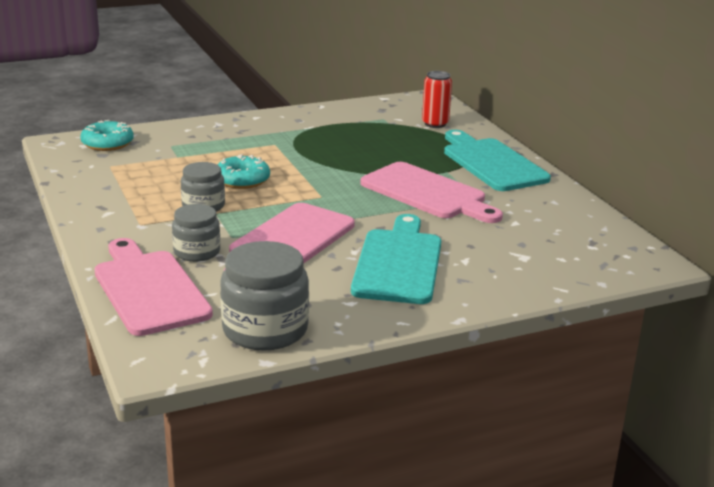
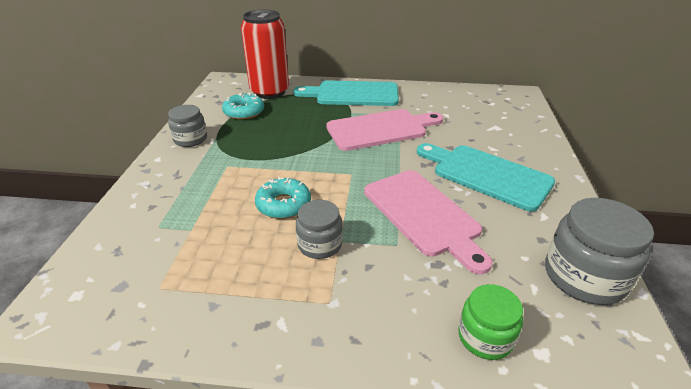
camera: 60 degrees left, 10 degrees up
turquoise donut [80,120,134,151] -> turquoise donut moved to [222,92,264,120]
pink cutting board [94,238,213,336] -> green jar [458,284,523,360]
grey jar [172,204,220,262] -> grey jar moved to [168,105,207,147]
red can [422,71,452,128] -> red can [241,10,289,99], size x1.84

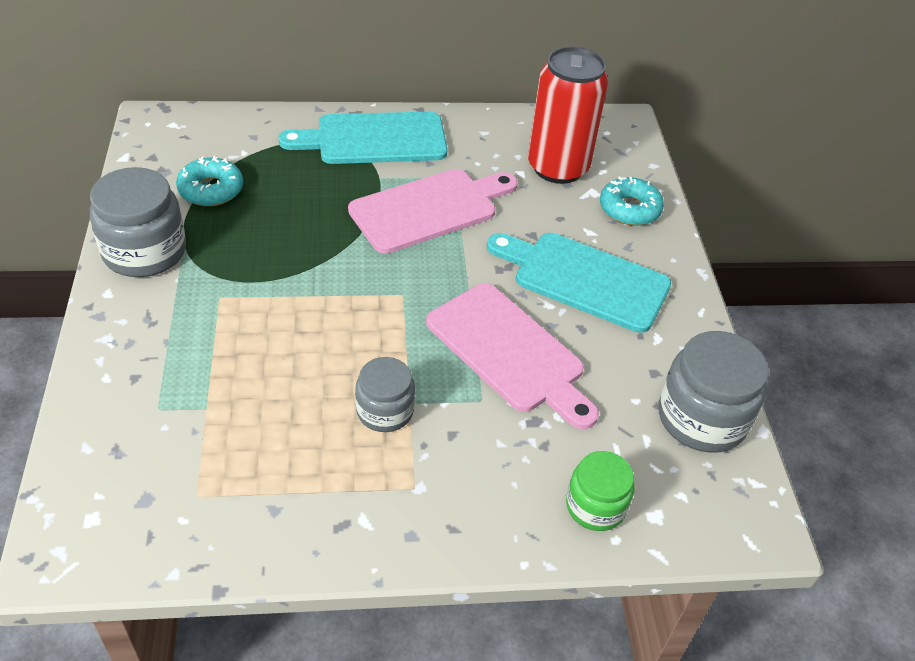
camera: 15 degrees left, 10 degrees up
grey jar [168,105,207,147] -> grey jar [90,167,186,277], size x1.63
red can [241,10,289,99] -> red can moved to [528,46,608,184]
turquoise donut [255,177,311,219] -> turquoise donut moved to [600,177,664,226]

